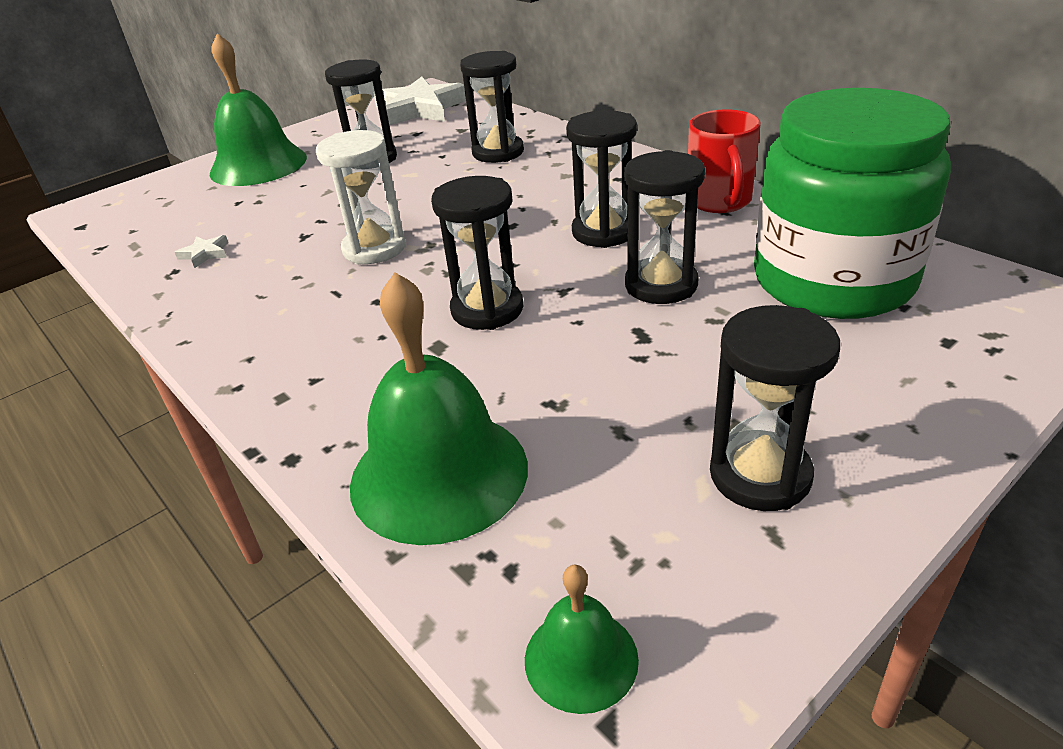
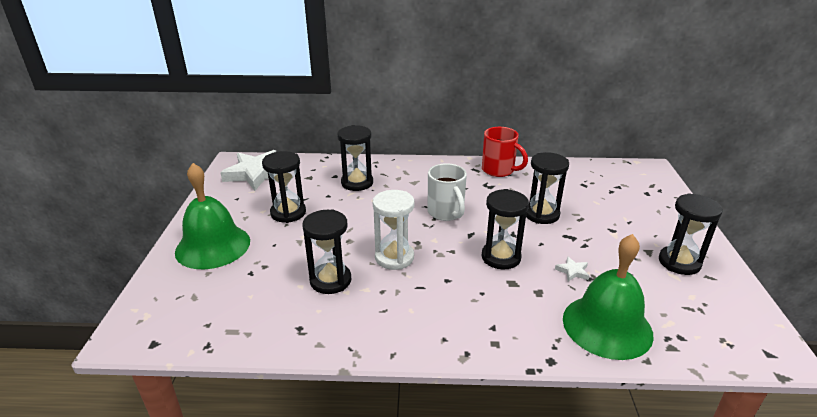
camera: 50 degrees left, 5 degrees down
white star [175,235,228,268] -> white star moved to [555,256,589,282]
green bell [525,565,639,714] -> none
black hourglass [566,110,637,248] -> black hourglass moved to [302,209,351,294]
green jar [754,88,951,319] -> none
none -> white mug [427,163,467,221]

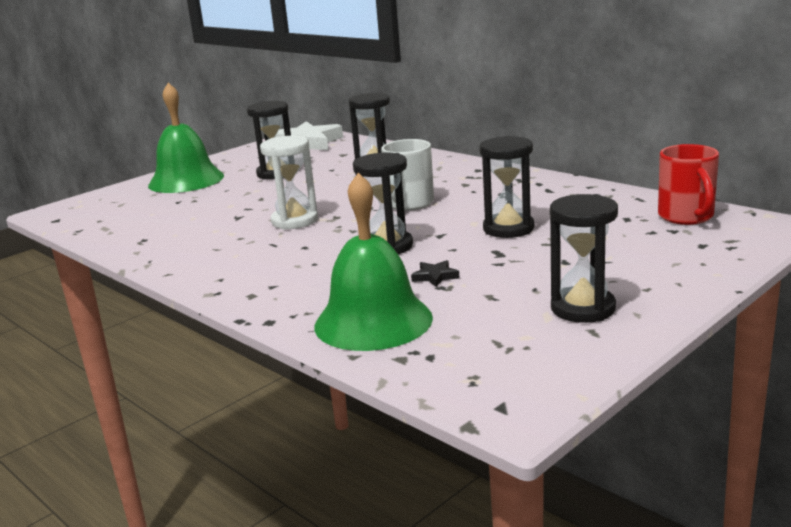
camera: 45 degrees right, 10 degrees down
black hourglass [302,209,351,294] -> none
red mug [482,127,528,177] -> red mug moved to [658,144,719,225]
white star [555,256,589,282] -> black star [411,260,459,287]

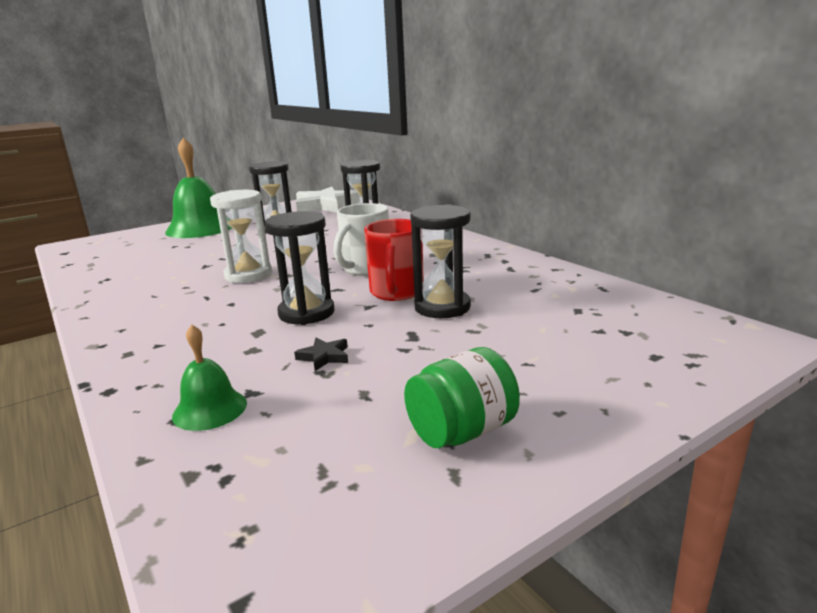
camera: 10 degrees right, 0 degrees up
green bell [314,173,433,351] -> green bell [172,325,247,431], size x0.50
black hourglass [550,194,618,323] -> green jar [404,347,520,448]
red mug [658,144,719,225] -> red mug moved to [364,219,424,301]

